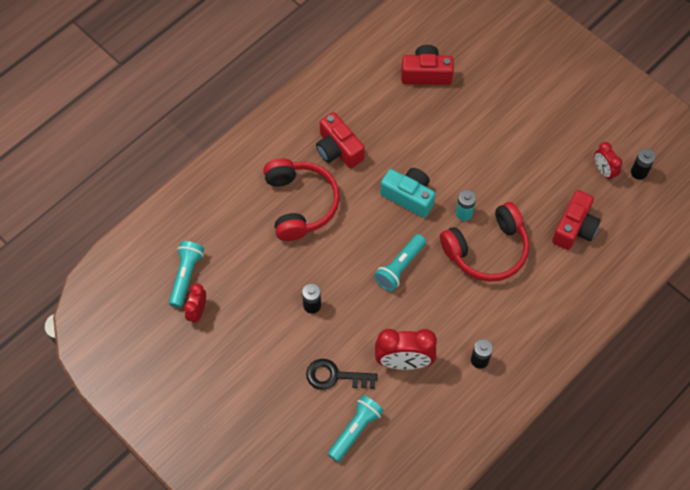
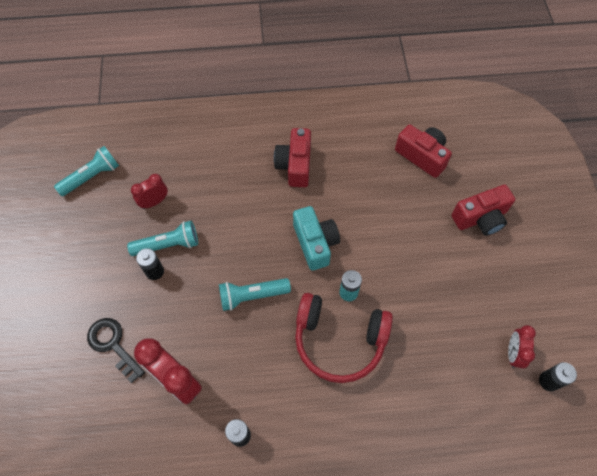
camera: 40 degrees right, 0 degrees up
red clock [184,283,206,324] -> red clock moved to [131,174,168,209]
red headphones [263,158,340,241] -> none
turquoise flashlight [328,395,384,462] -> turquoise flashlight moved to [127,221,198,256]
red camera [552,190,601,250] -> red camera moved to [451,185,515,236]

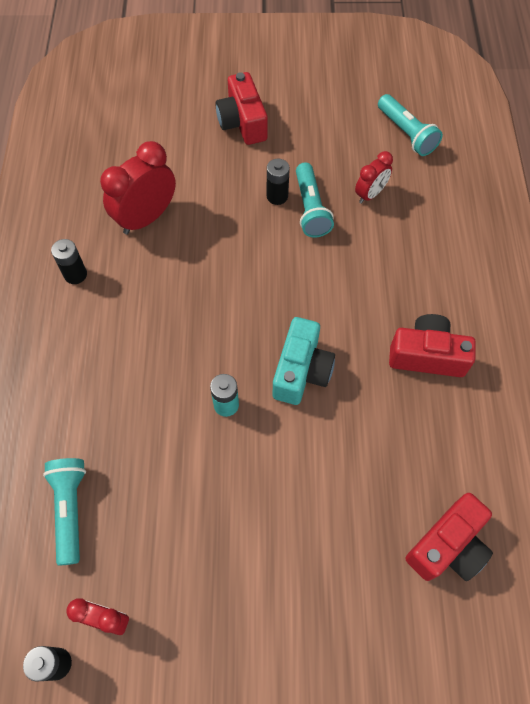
camera: 95 degrees right, 0 degrees up
black key [87,318,145,383] -> none
red clock [131,174,168,209] -> red clock turned 75 degrees clockwise [355,151,393,204]
turquoise flashlight [219,278,291,311] -> turquoise flashlight moved to [43,458,86,566]
turquoise camera [293,206,340,271] -> turquoise camera turned 60 degrees counterclockwise [273,317,335,405]
red headphones [295,293,393,383] -> none
red camera [451,185,515,236] -> red camera moved to [215,72,268,145]

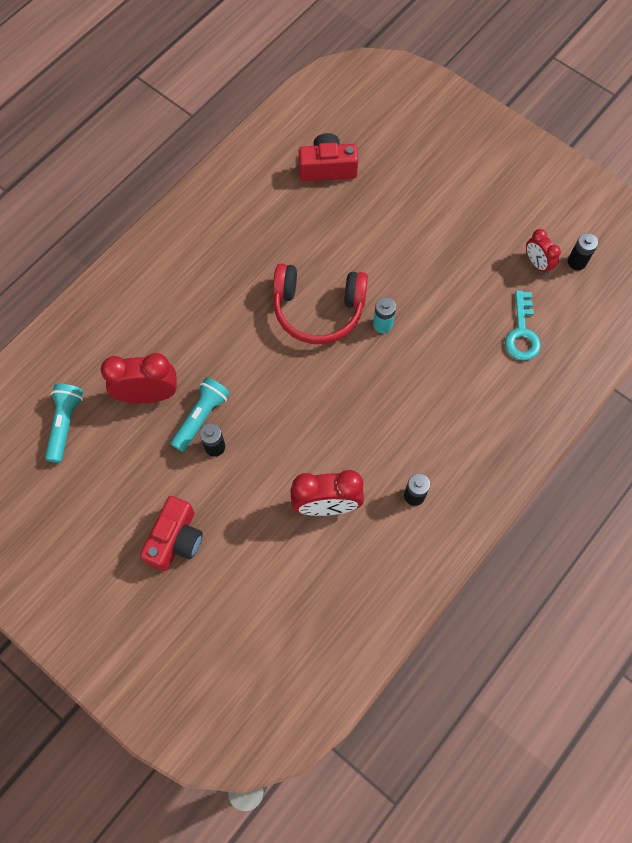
camera: 140 degrees left, 5 degrees up
turquoise flashlight [43,458,86,566] -> turquoise key [505,290,541,361]
turquoise camera [273,317,335,405] -> red headphones [273,264,368,344]
red clock [355,151,393,204] -> red clock [101,353,177,403], size x1.73
red camera [389,314,476,377] -> none

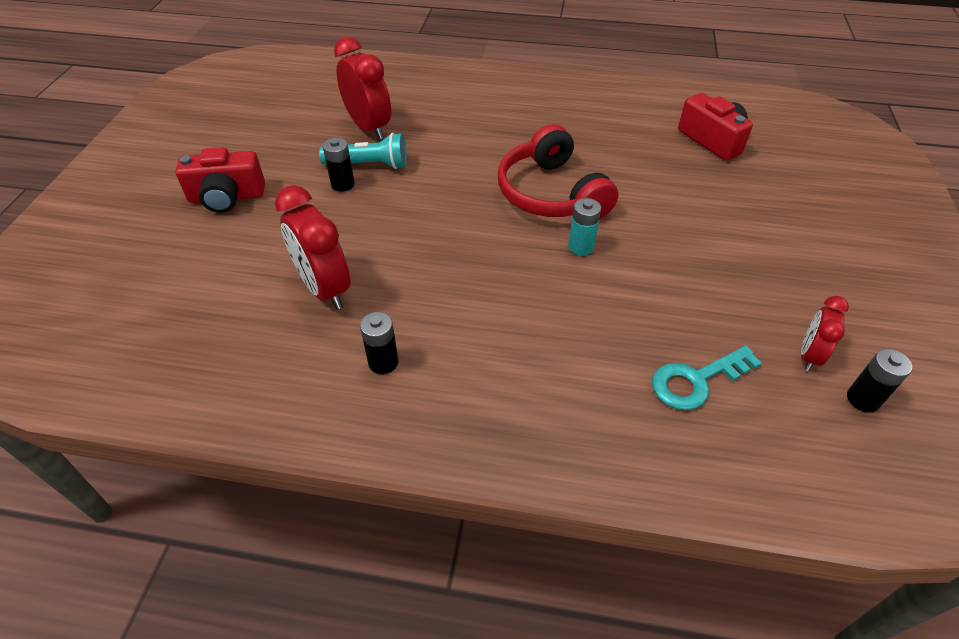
camera: 60 degrees right, 20 degrees down
turquoise flashlight [45,384,83,463] -> none

